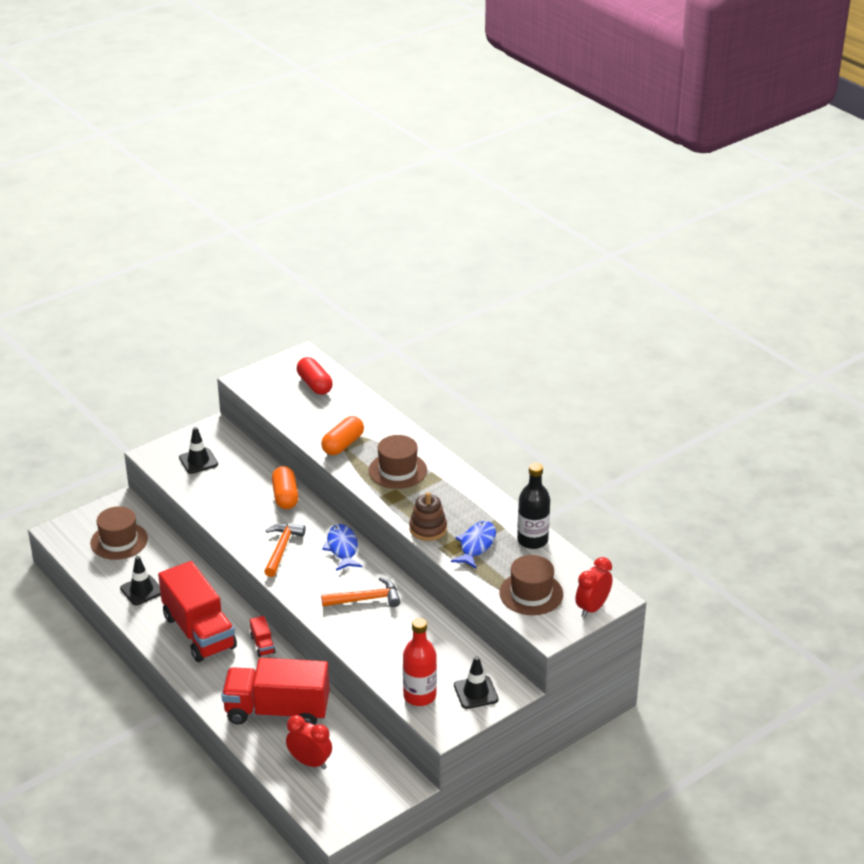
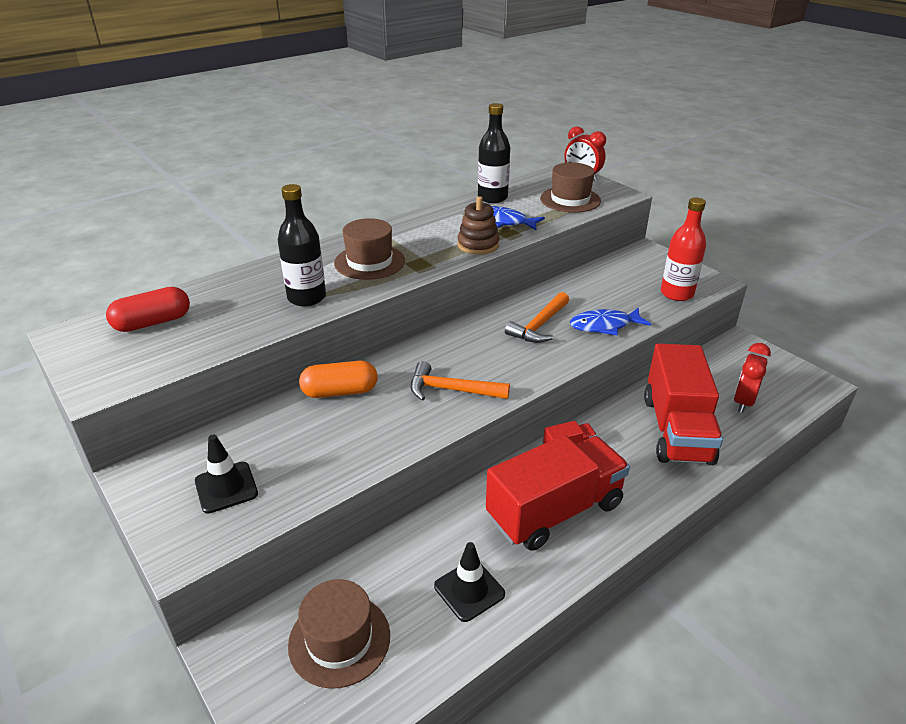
camera: 90 degrees left, 0 degrees up
orange capsule [321,416,364,455] -> black bottle [278,184,326,306]
orange hammer [321,577,401,607] -> orange hammer turned 135 degrees counterclockwise [505,292,569,343]
blue fish [322,524,362,571] -> blue fish moved to [570,308,651,335]
black traffic cone [454,656,498,709] -> none

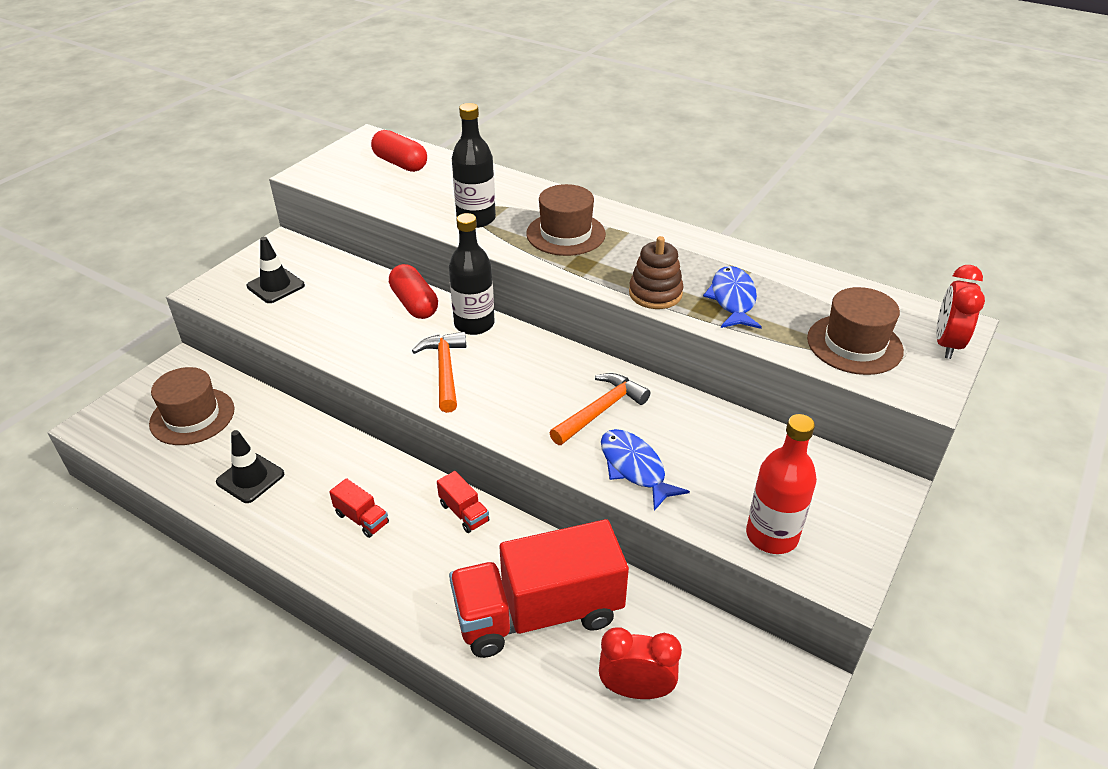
camera: 70 degrees right, 5 degrees up
orange capsule [299,361,378,398] -> red capsule [389,264,438,319]
black bottle [478,103,510,203] -> black bottle moved to [449,213,495,335]
red truck [486,435,630,551] -> red truck [329,478,389,538], size x0.40
orange hammer [505,292,569,343] -> orange hammer turned 120 degrees clockwise [549,373,650,445]

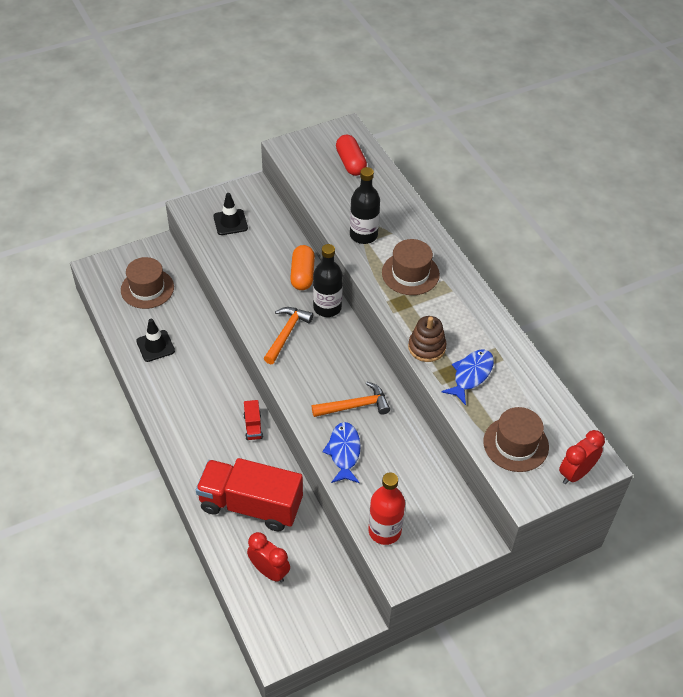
camera: 30 degrees right, 10 degrees up
red truck [329,478,389,538] -> none
red capsule [389,264,438,319] -> orange capsule [290,245,315,290]

